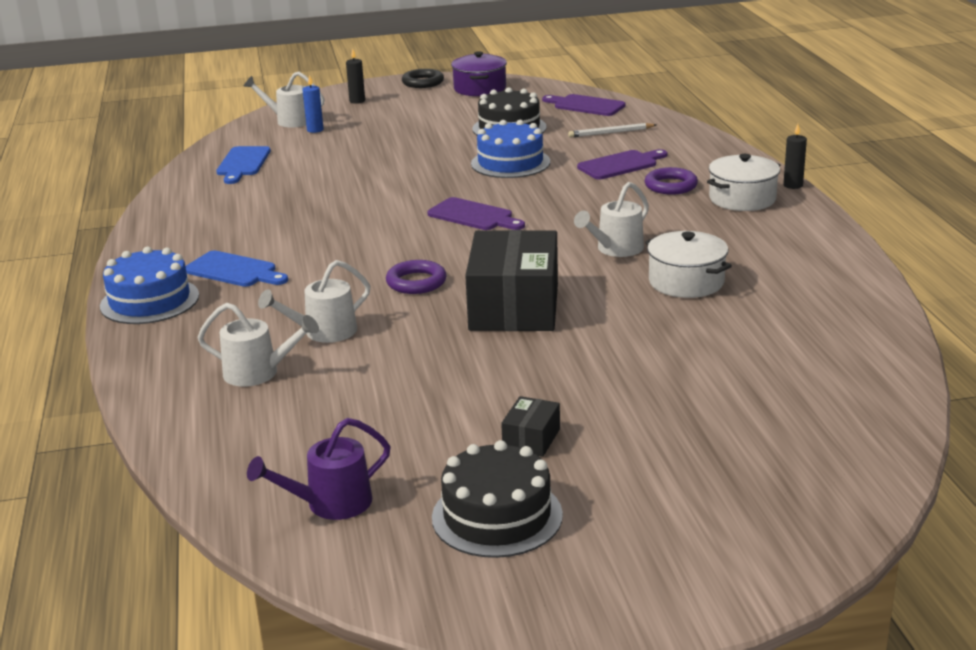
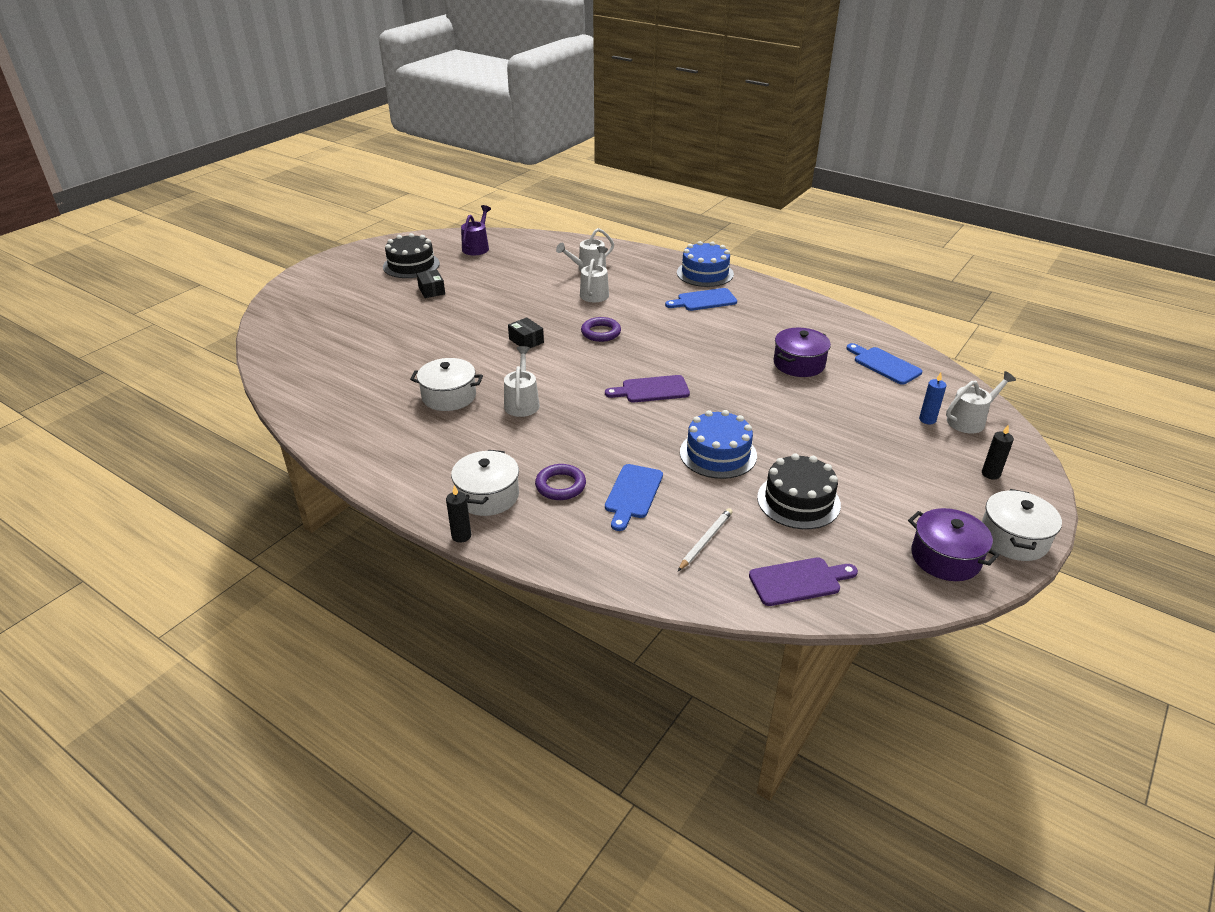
camera: 135 degrees right, 10 degrees up
black ring [402,69,444,88] -> white pot [982,489,1062,561]
black box [465,230,558,331] -> black box [508,317,544,348], size x0.43
purple cutting board [577,149,667,179] -> blue cutting board [605,464,663,531]
none -> purple pot [774,328,831,377]

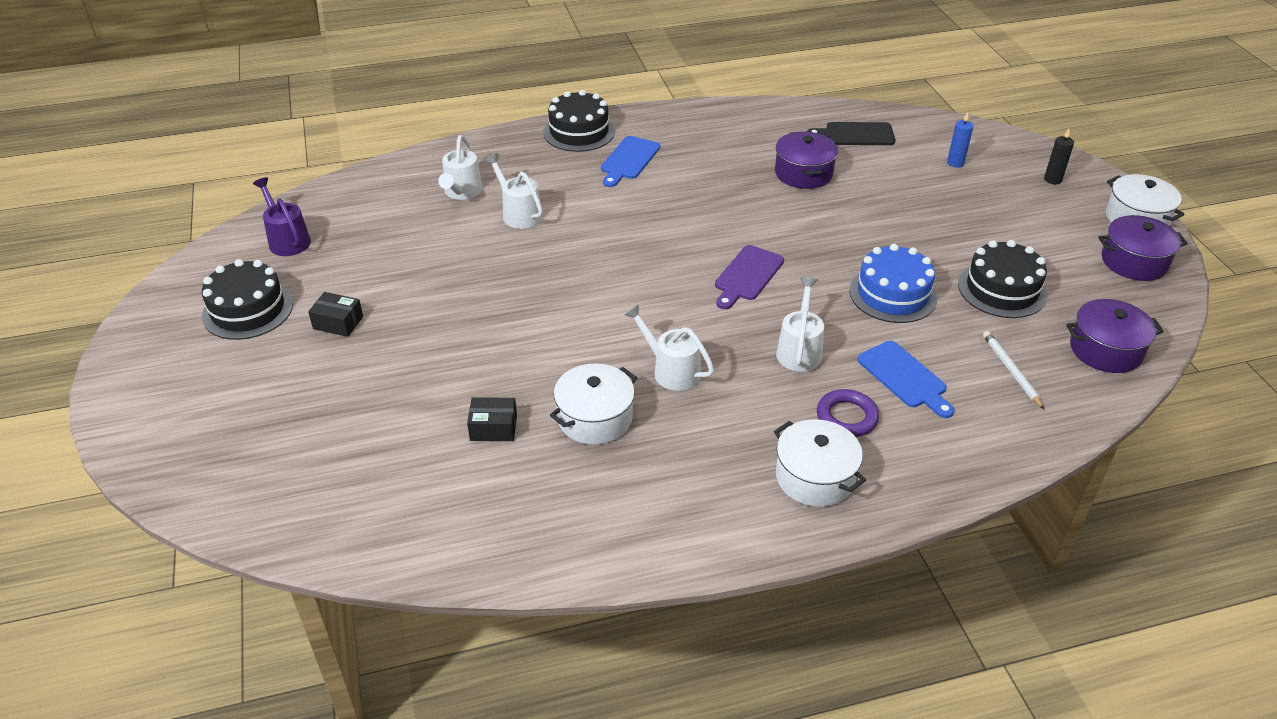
camera: 50 degrees left, 5 degrees up
black candle [446,485,471,543] -> none
black box [508,317,544,348] -> black box moved to [467,397,517,441]
purple ring [581,317,621,342] -> none
blue cake [677,241,734,287] -> black cake [543,90,615,152]
purple cutting board [749,557,858,606] -> purple pot [1066,299,1164,373]
blue cutting board [846,343,922,385] -> black cutting board [807,122,895,145]
white watering can [946,371,1016,434] -> white watering can moved to [776,277,824,372]

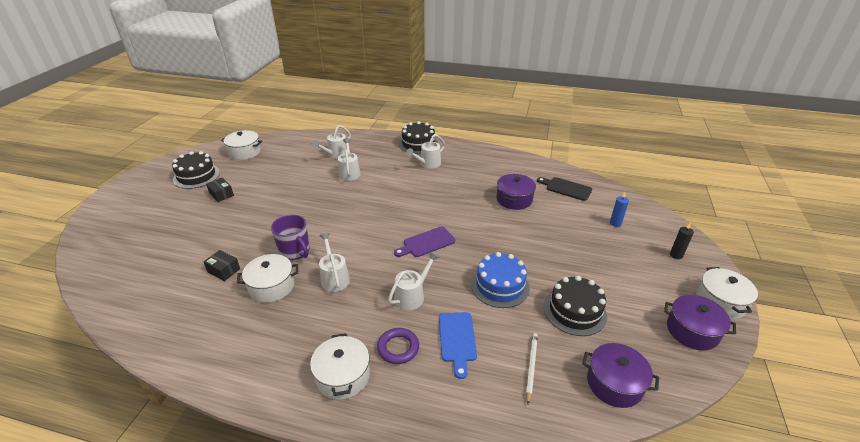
camera: 30 degrees right, 5 degrees down
purple watering can [253,177,311,256] -> white pot [221,130,262,160]
blue cutting board [601,136,660,187] -> white watering can [406,134,445,169]
none -> purple mug [271,215,310,260]

